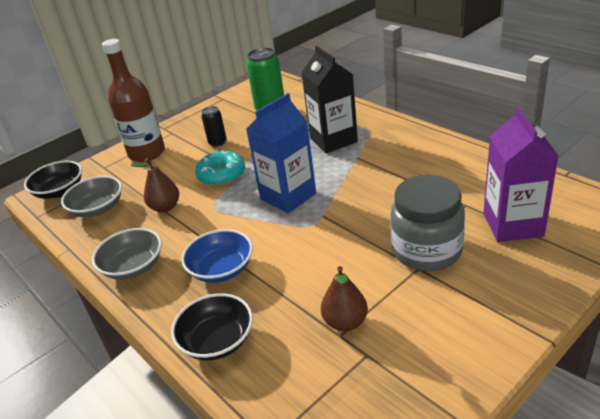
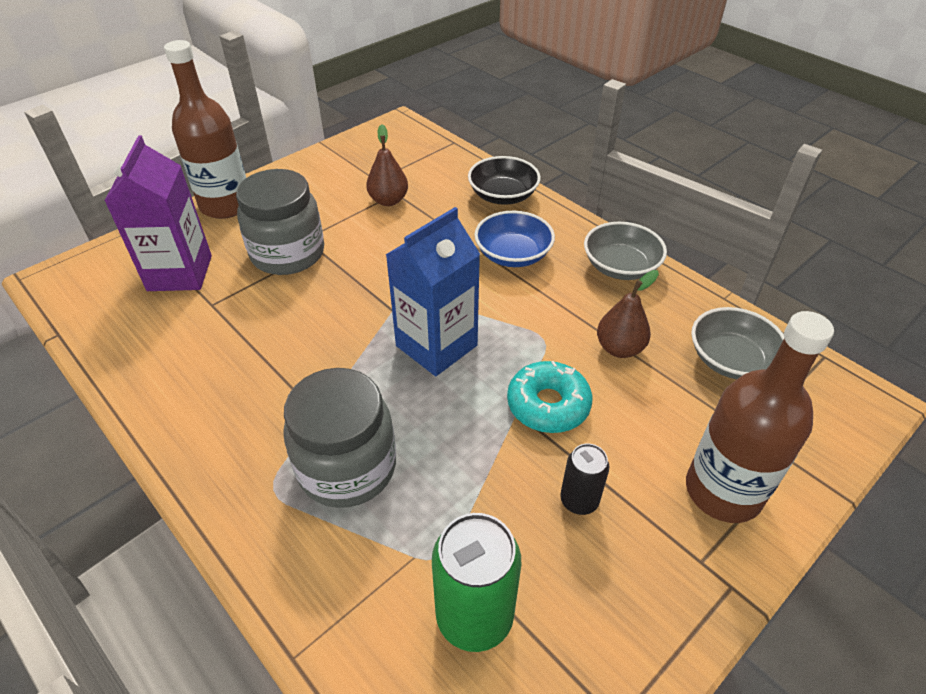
camera: 175 degrees right, 10 degrees up
black bowl [24,160,82,199] -> none
black carton [301,46,358,153] -> grey jar [283,368,396,508]
none -> brown bottle [164,40,246,219]

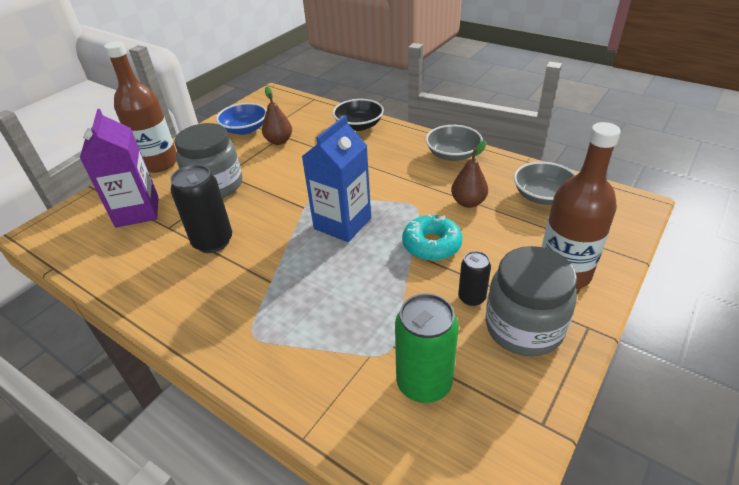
camera: 10 degrees left, 5 degrees down
grey jar [283,368,396,508] -> grey jar moved to [486,246,577,356]
blue bowl [474,211,555,267] -> blue bowl moved to [216,103,267,135]
none -> black can [170,164,232,253]

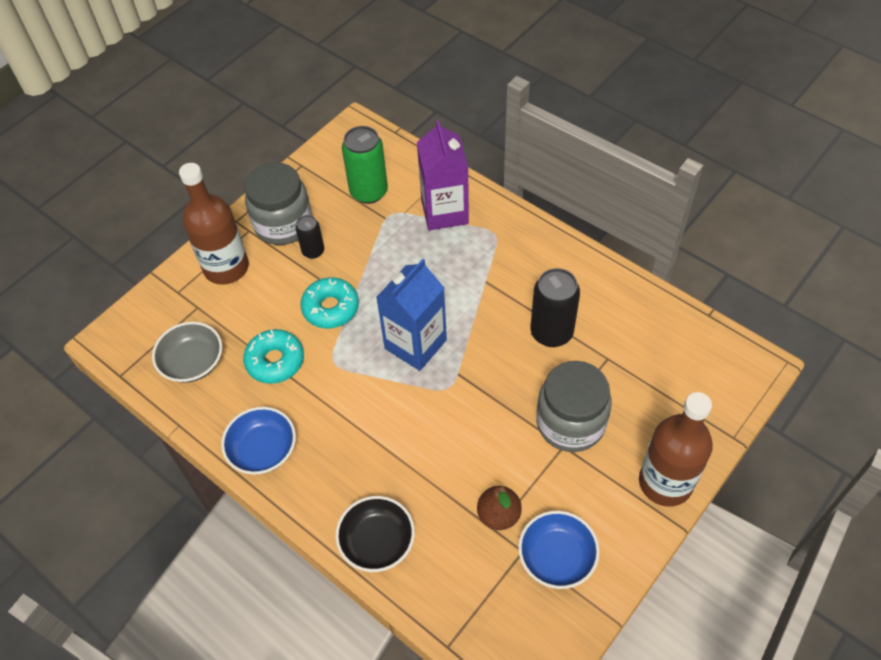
camera: 175 degrees left, 15 degrees up
purple carton [80,109,159,228] -> purple carton moved to [417,120,469,231]
grey bowl [426,125,483,161] -> blue bowl [221,407,296,475]
brown pear [451,141,488,208] -> turquoise donut [243,329,304,384]

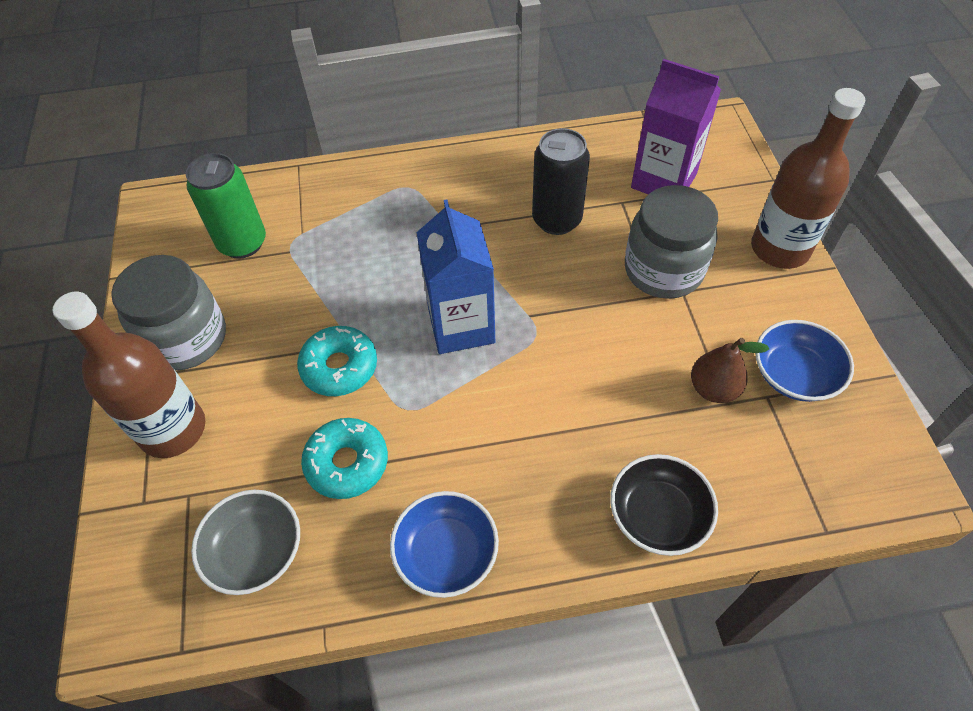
camera: 50 degrees left, 0 degrees up
black can [295,215,324,259] -> none
purple carton [417,120,469,231] -> purple carton moved to [631,59,721,194]

